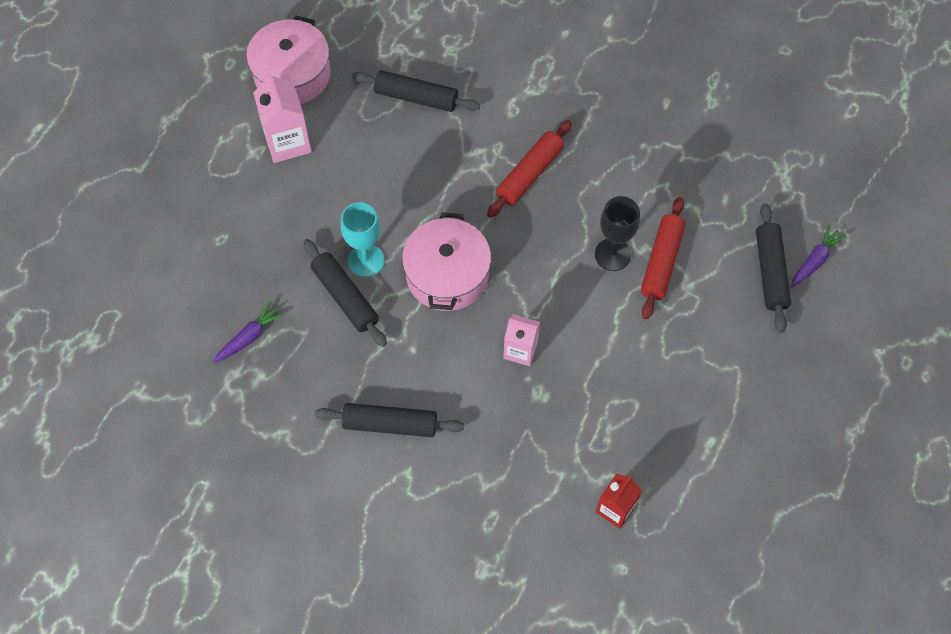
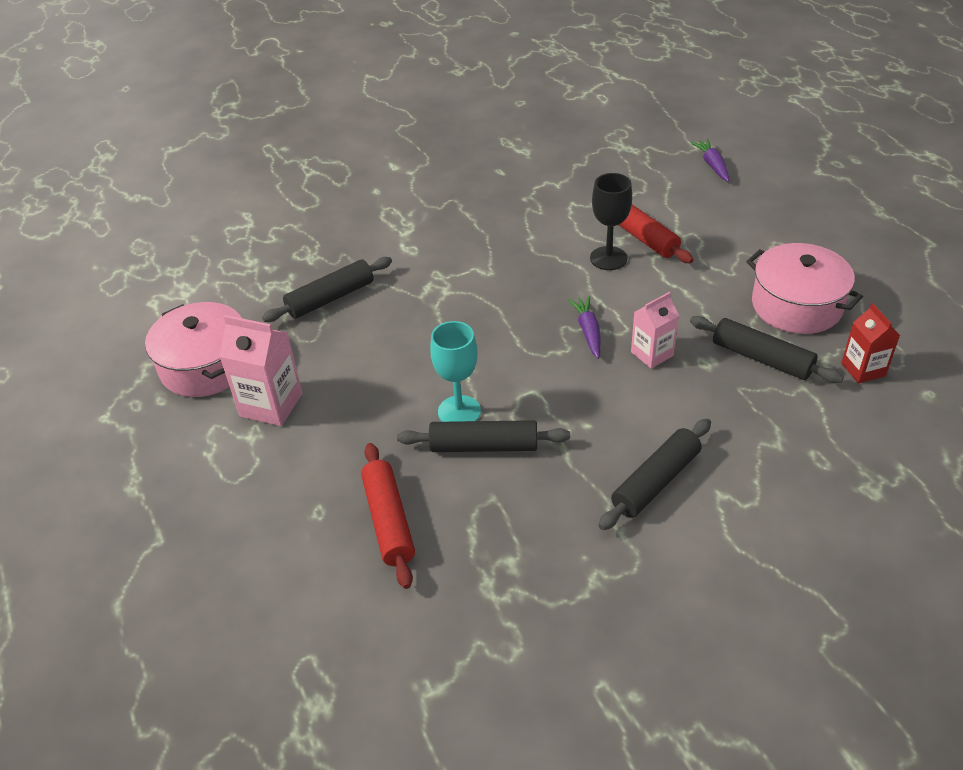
camera: 50 degrees left, 20 degrees down
purple carrot [213,301,285,363] -> purple carrot moved to [568,296,601,359]
pink pot [402,212,491,311] -> pink pot moved to [746,243,863,334]
red rolling pin [487,120,572,218] -> red rolling pin moved to [361,443,415,589]
black rolling pin [756,203,791,332] -> black rolling pin moved to [690,316,844,383]

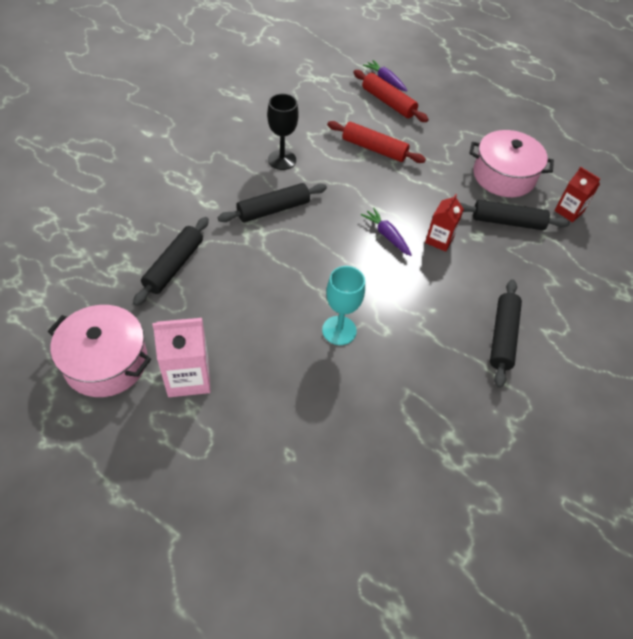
camera: 35 degrees left, 10 degrees up
red rolling pin [361,443,415,589] -> red rolling pin moved to [353,70,429,122]
black rolling pin [397,420,570,452] -> black rolling pin moved to [218,183,327,222]
black goblet [590,173,632,270] -> black goblet moved to [267,94,299,170]
pink carton [631,292,679,368] -> red carton [425,194,464,252]

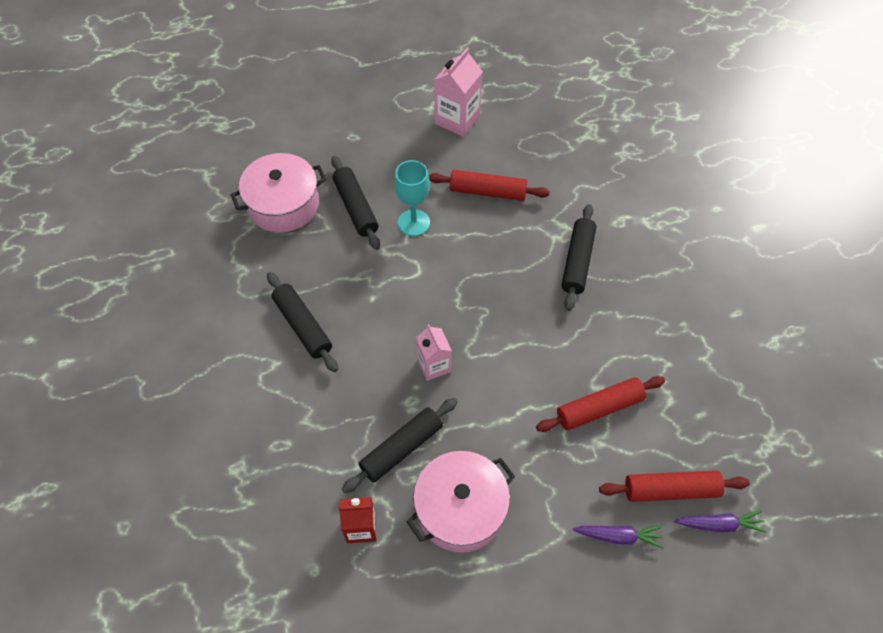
camera: 135 degrees right, 5 degrees up
pink pot [48,305,151,397] -> pink pot moved to [231,153,326,233]
black rolling pin [133,217,209,306] -> black rolling pin moved to [331,156,380,250]
black goblet [267,94,299,170] -> none
purple carrot [361,208,412,256] -> purple carrot moved to [573,525,664,549]
red carton [425,194,464,252] -> pink carton [416,324,452,381]
none -> red rolling pin [429,170,550,201]

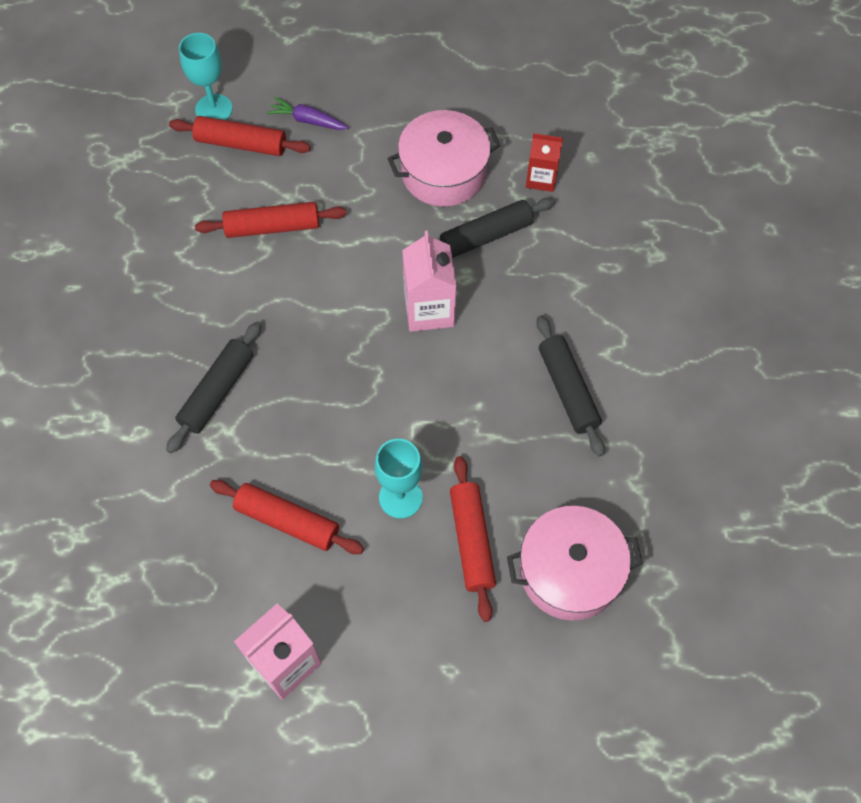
camera: 165 degrees left, 5 degrees up
black rolling pin [331,156,380,250] -> red rolling pin [450,456,496,622]
pink carton [416,324,452,381] -> pink carton [402,231,456,332], size x1.52
purple carrot [674,510,767,533] -> turquoise goblet [179,33,232,120]

